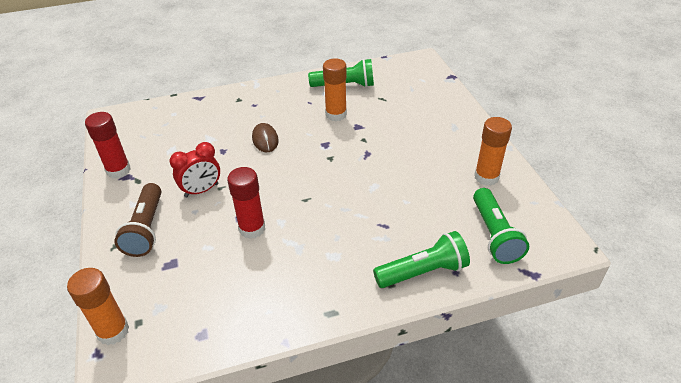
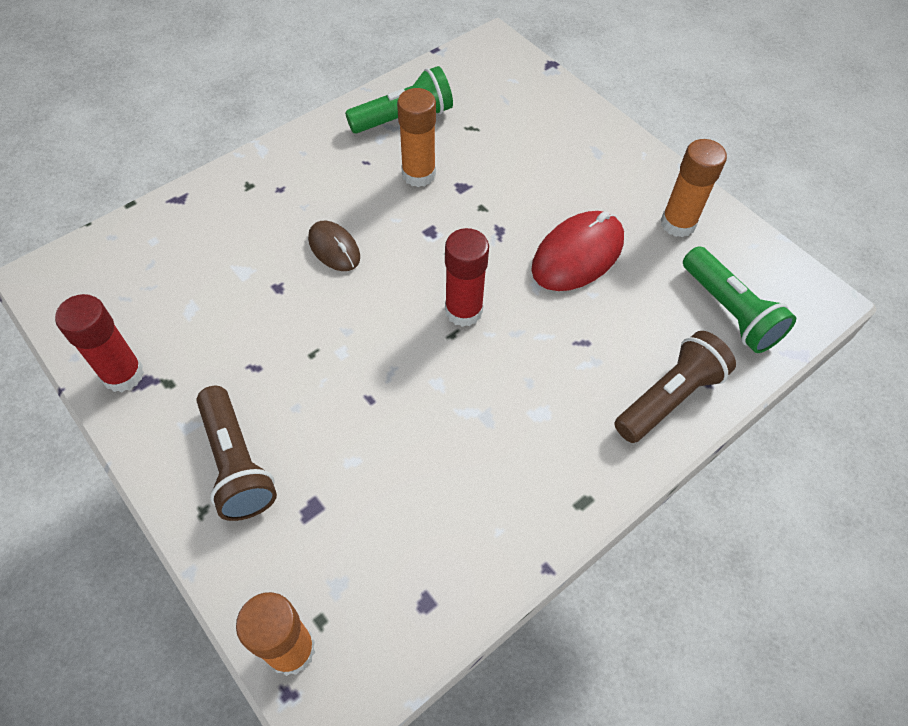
camera: 25 degrees left, 15 degrees up
red clock [169,142,220,197] -> none
red glue stick [227,167,265,239] -> red glue stick moved to [445,228,489,327]
green flashlight [373,231,470,288] -> brown flashlight [614,331,736,443]
none -> red mouse [532,211,624,291]

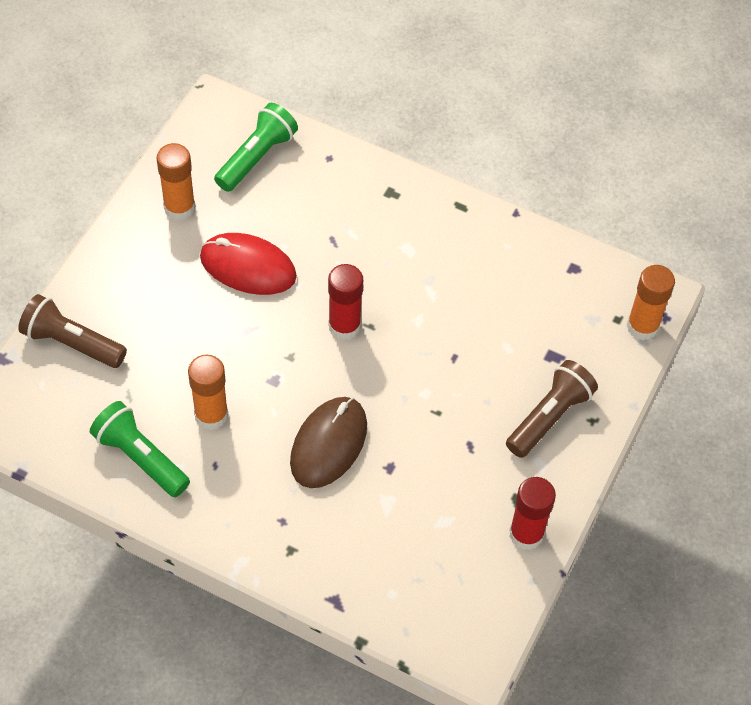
camera: 115 degrees left, 0 degrees up
brown mouse [308,221,360,271] -> brown mouse [290,397,367,488], size x1.67
brown flashlight [614,331,736,443] -> brown flashlight moved to [18,294,127,368]

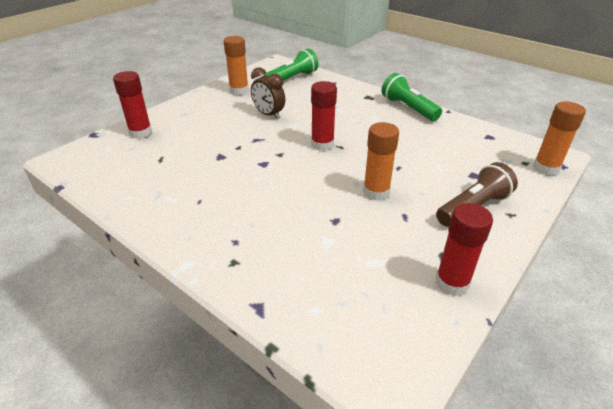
camera: 15 degrees right, 20 degrees down
brown flashlight [18,294,127,368] -> red glue stick [113,71,152,139]
green flashlight [90,401,190,497] -> green flashlight moved to [381,73,442,121]
orange glue stick [188,355,228,430] -> orange glue stick moved to [363,122,399,201]
red mouse [200,233,297,295] -> brown clock [251,67,285,119]
brown mouse [290,397,367,488] -> none

